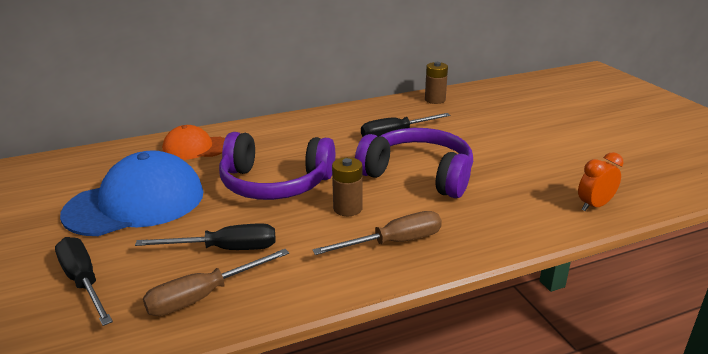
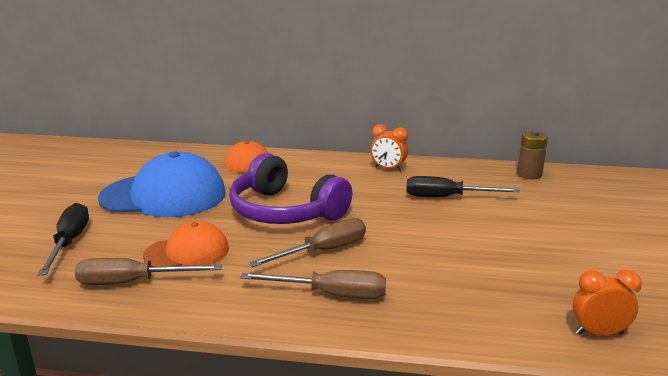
camera: 30 degrees right, 5 degrees down
black screwdriver [135,224,275,250] -> orange cap [143,221,229,267]
brown battery [332,157,363,216] -> brown screwdriver [248,218,366,267]
purple headphones [355,128,473,198] -> none
none -> orange clock [370,124,408,172]

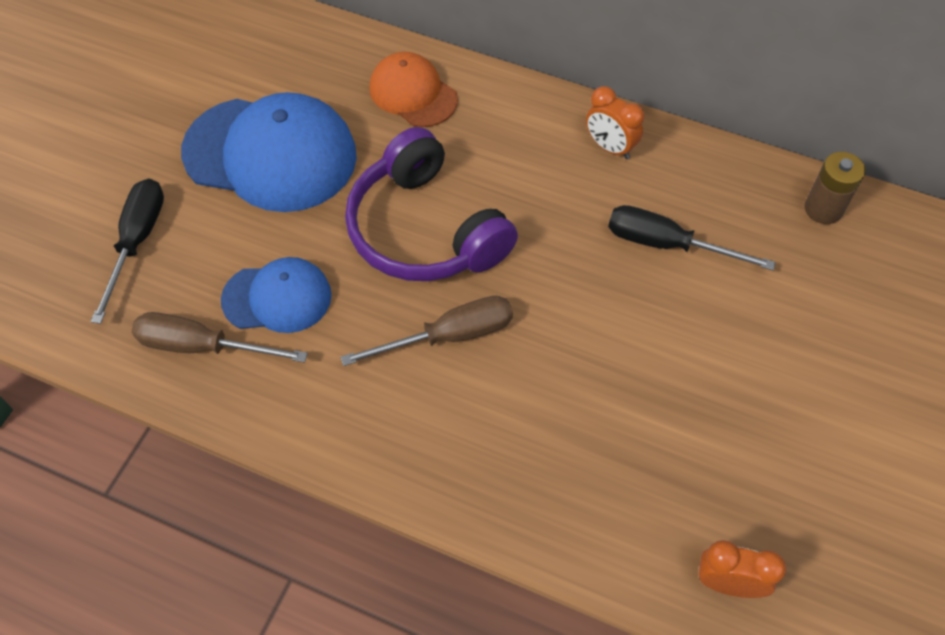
camera: 15 degrees right, 35 degrees up
orange cap [143,221,229,267] -> blue cap [221,257,332,333]
brown screwdriver [240,270,386,299] -> none

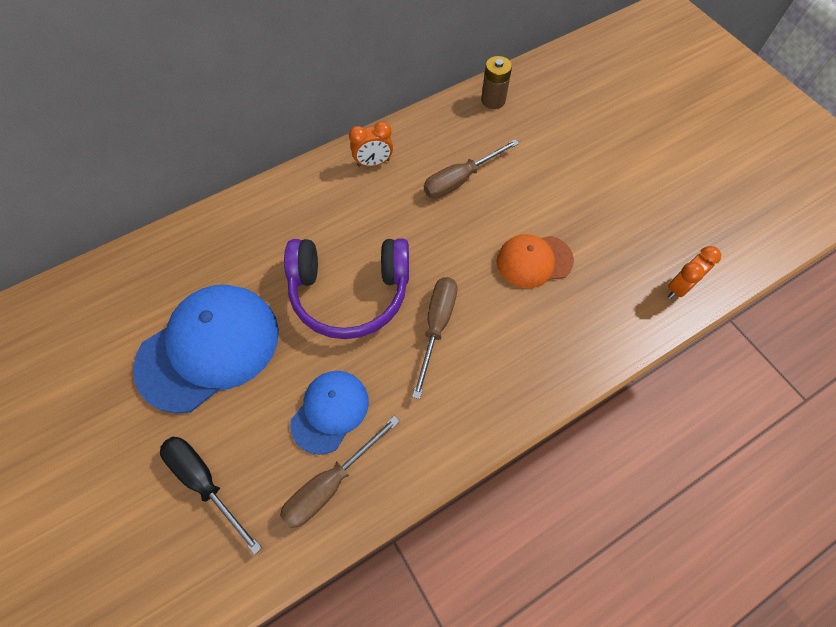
camera: 55 degrees left, 5 degrees up
orange cap [369,52,458,127] -> orange cap moved to [496,234,574,288]
black screwdriver [608,205,776,271] -> brown screwdriver [424,139,519,198]

